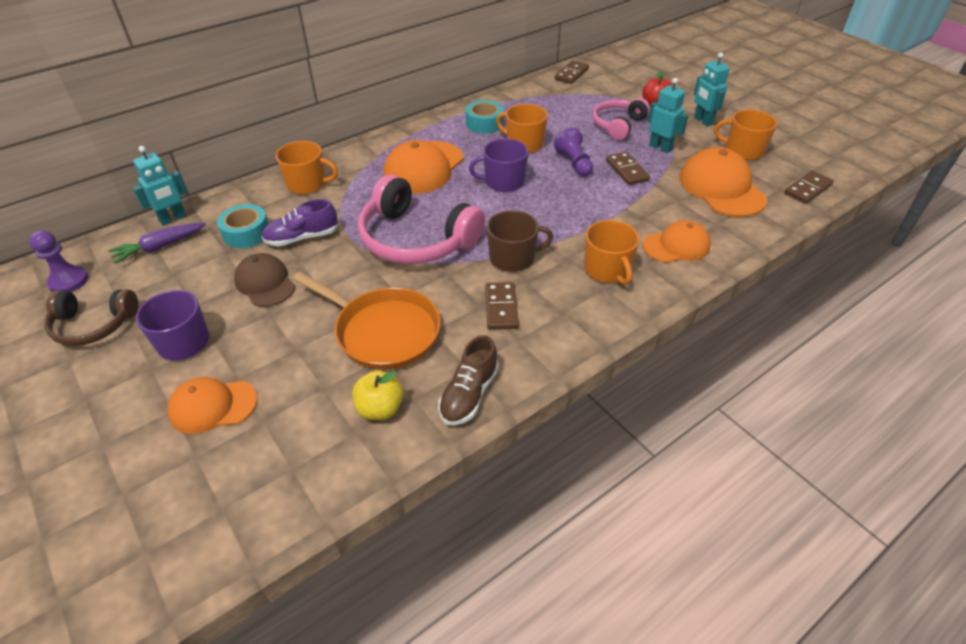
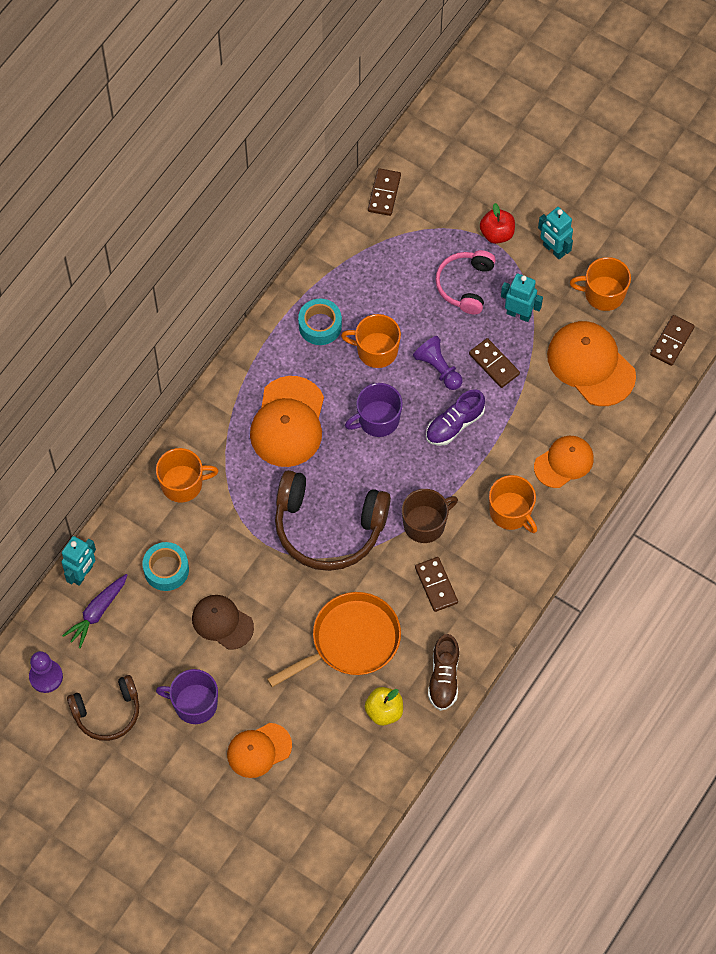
camera: 20 degrees left, 20 degrees up
purple shoe [261,199,338,247] -> purple shoe moved to [426,389,485,446]
orange pan [293,272,441,370] -> orange pan turned 45 degrees counterclockwise [267,592,401,687]
pink headphones [358,174,485,264] -> brown headphones [275,470,391,571]

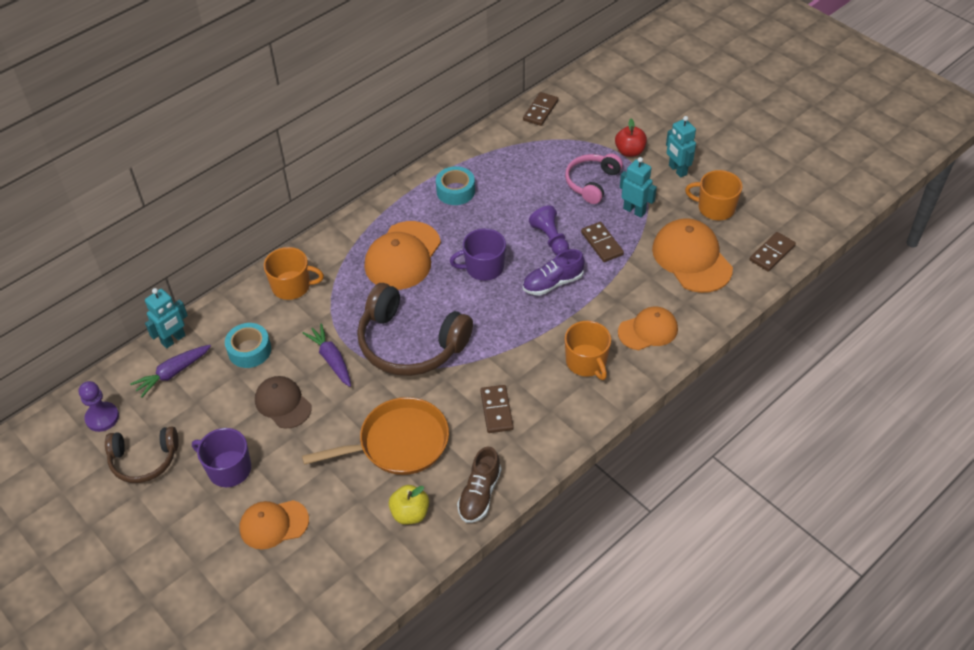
camera: 15 degrees right, 15 degrees down
orange mug [341,314,401,368] -> none
brown mug [402,489,458,543] -> none
none -> purple carrot [303,323,351,387]

